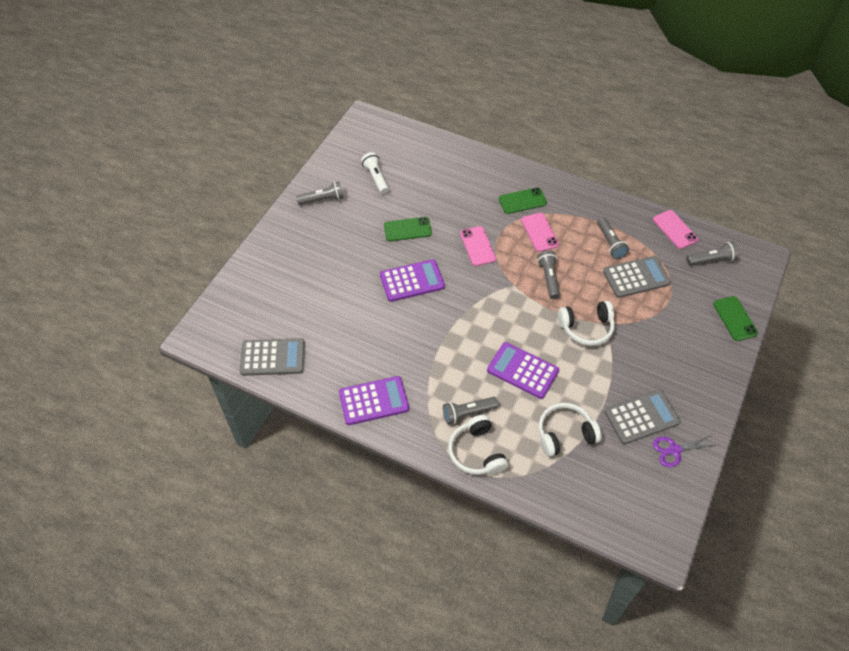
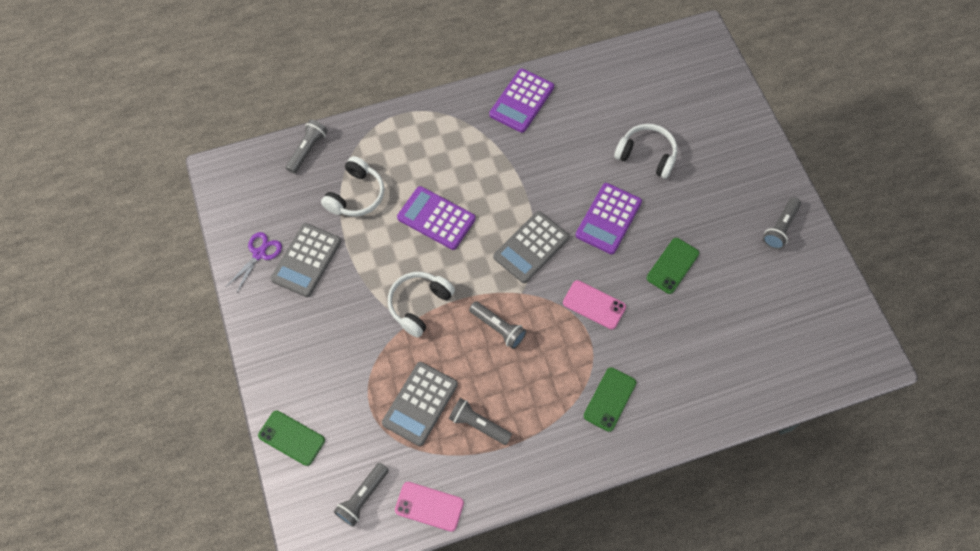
camera: 135 degrees right, 10 degrees up
grey calculator [240,338,305,376] -> grey calculator moved to [493,211,569,283]
white flashlight [361,152,389,194] -> none
grey flashlight [443,397,498,424] -> grey flashlight moved to [286,119,327,174]
white headphones [448,415,508,475] -> white headphones moved to [614,124,677,179]
purple calculator [487,342,559,399] -> purple calculator turned 135 degrees counterclockwise [397,186,476,250]
pink phone [521,213,559,252] -> none

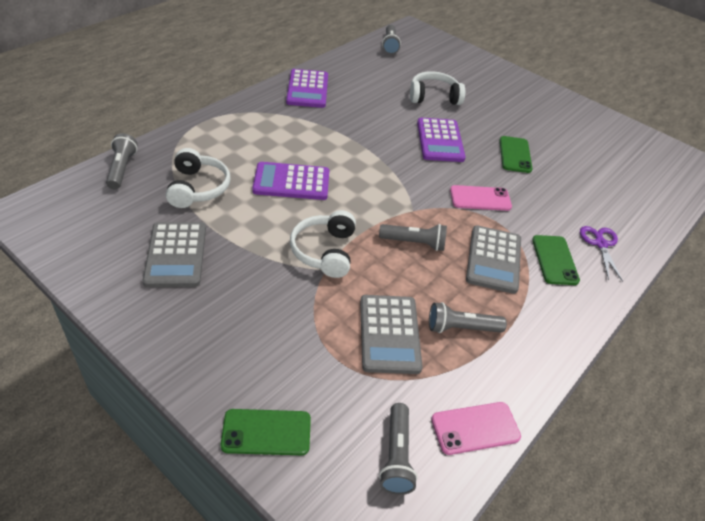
camera: 35 degrees left, 20 degrees down
purple scissors [226,232,282,294] -> purple scissors moved to [580,226,623,282]
grey calculator [493,211,569,283] -> grey calculator moved to [466,225,521,294]
grey flashlight [763,197,801,249] -> grey flashlight moved to [382,25,401,54]

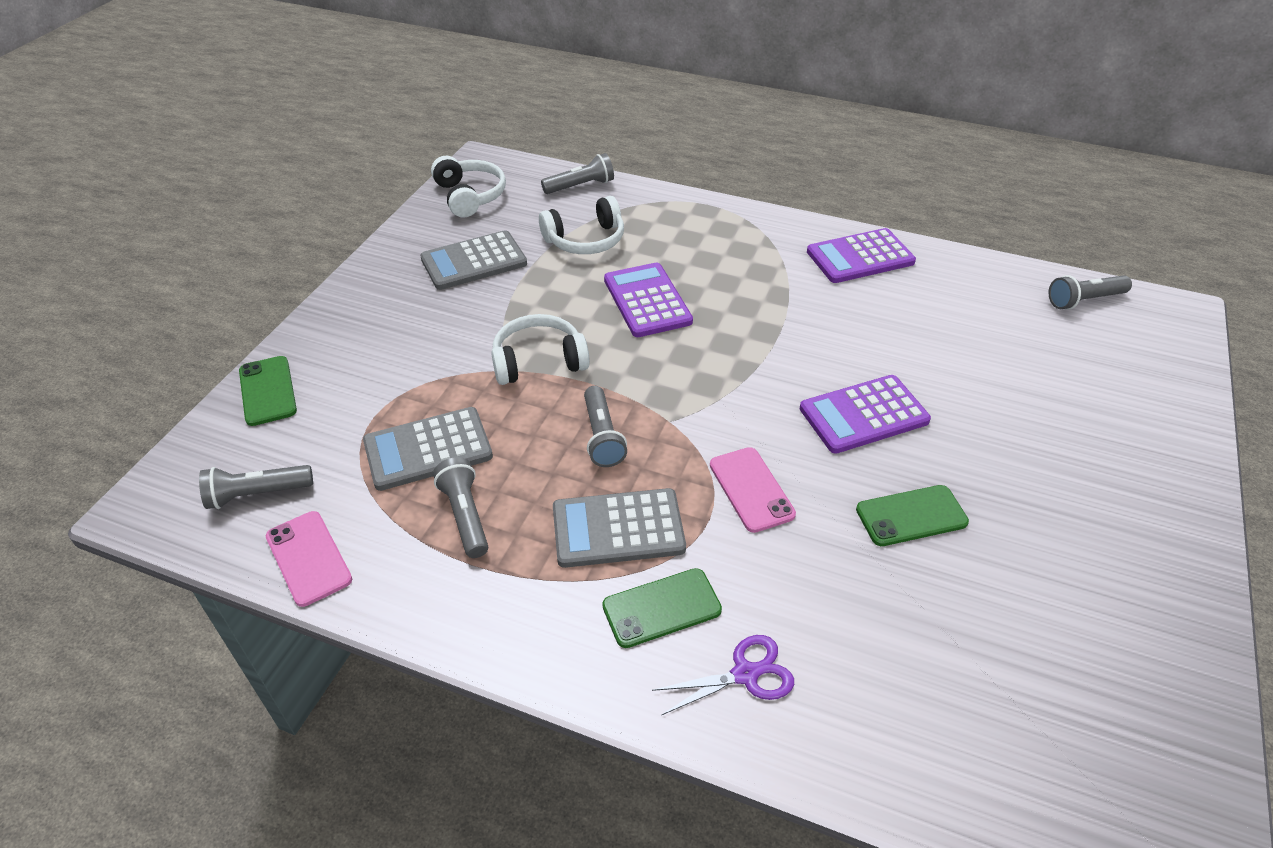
camera: 75 degrees right, 0 degrees up
white headphones [410,71,465,105] -> white headphones moved to [431,156,506,218]

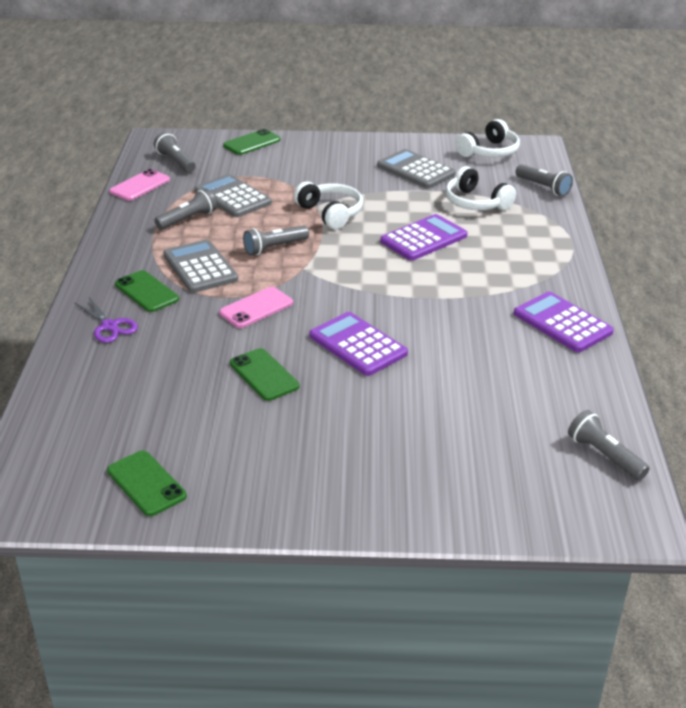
camera: 70 degrees right, 10 degrees down
none -> green phone [107,450,187,516]

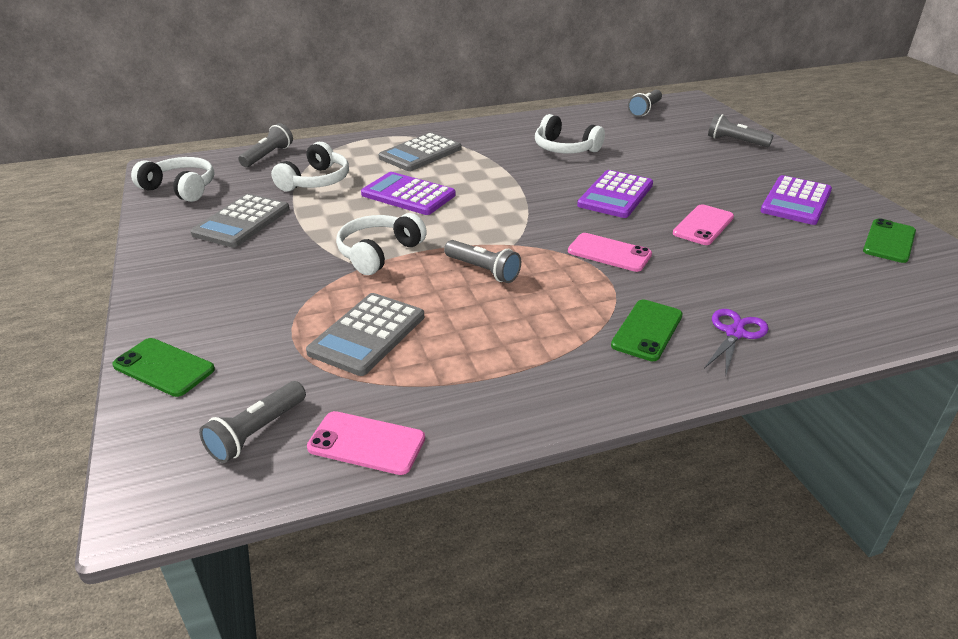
camera: 110 degrees left, 0 degrees up
grey flashlight [155,188,217,230] -> grey flashlight moved to [708,114,774,147]
grey calculator [163,239,238,293] -> grey calculator moved to [379,132,462,171]
green phone [230,348,299,401] -> pink phone [673,204,734,245]
purple calculator [514,292,614,352] -> purple calculator moved to [760,175,832,225]
none -> white headphones [535,114,605,154]

